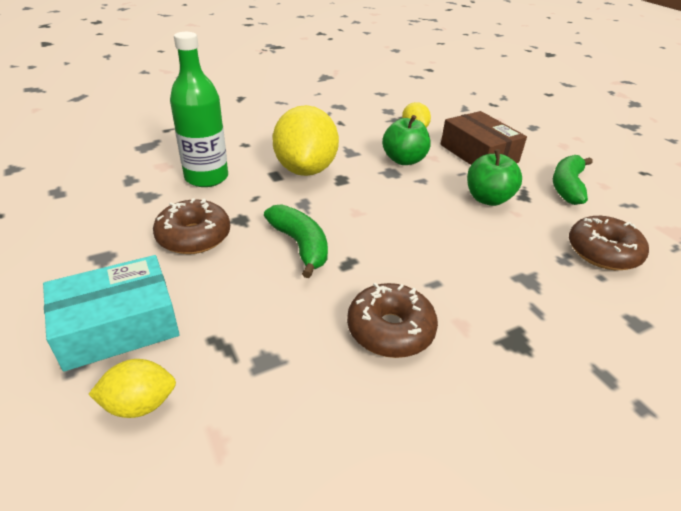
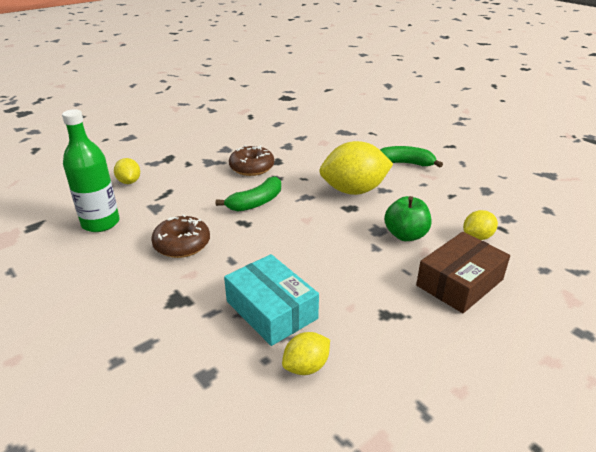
camera: 80 degrees right, 5 degrees down
turquoise box [43,255,180,372] -> turquoise box moved to [224,254,319,346]
green bottle [170,32,228,187] -> green bottle moved to [62,109,120,232]
green apple [467,149,522,206] -> none
green banana [553,155,593,205] -> green banana moved to [380,146,443,167]
brown donut [569,216,649,270] -> yellow lemon [282,332,330,375]

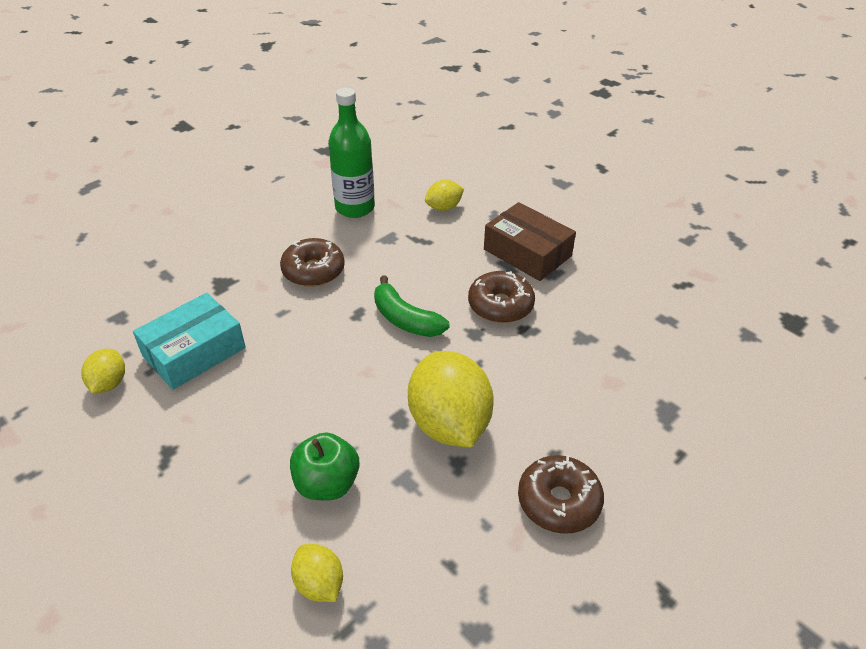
camera: 85 degrees right, 10 degrees up
yellow lemon [282,332,330,375] -> yellow lemon turned 45 degrees clockwise [81,349,125,393]
green banana [380,146,443,167] -> brown donut [518,455,604,534]
brown box [416,232,510,313] -> brown box moved to [484,202,576,281]

